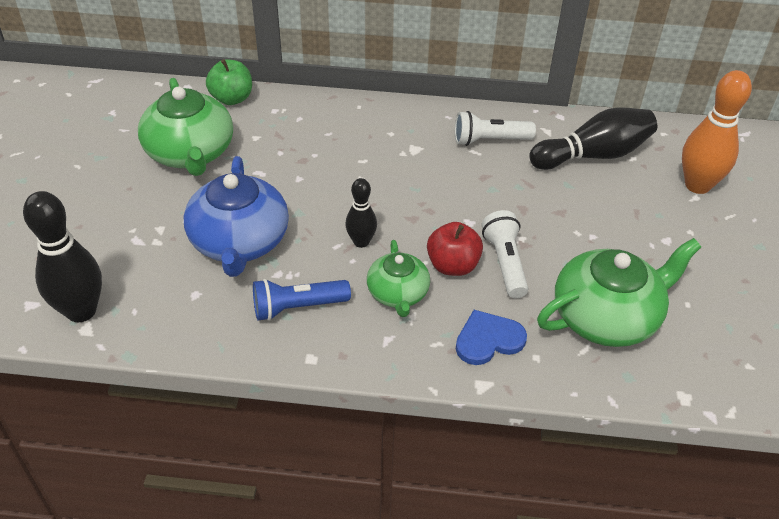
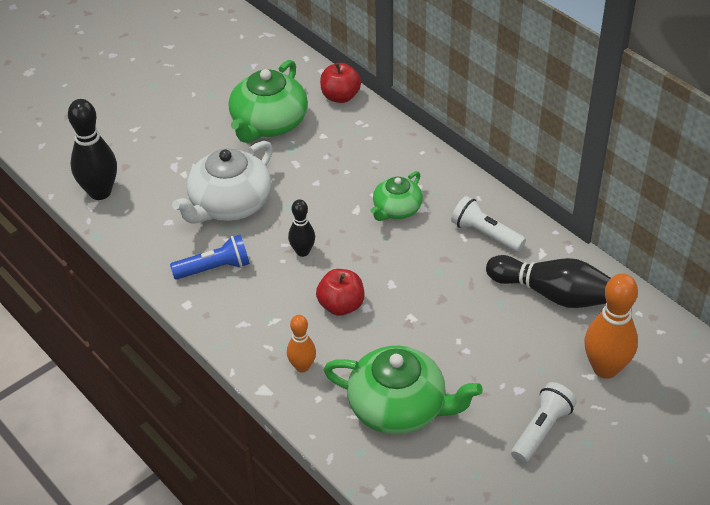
camera: 45 degrees right, 0 degrees up
blue teapot [183,156,289,277] -> white teapot [172,141,273,224]
green apple [206,59,252,105] -> red apple [320,63,361,103]
blue flashlight [253,279,351,321] -> blue flashlight turned 135 degrees clockwise [170,235,250,279]
green teapot [367,240,430,317] -> green teapot moved to [371,171,423,221]
blue heart [456,310,527,365] -> orange bowling pin [287,315,316,373]
white flashlight [482,210,528,298] -> white flashlight moved to [511,382,577,464]

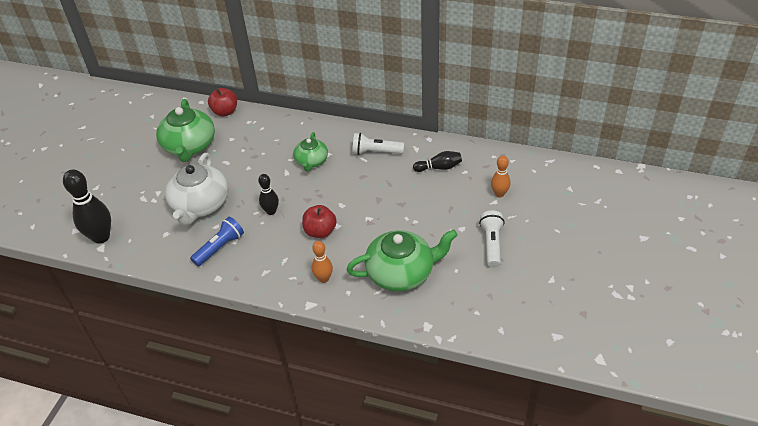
camera: 30 degrees left, 0 degrees up
black bowling pin [486,255,611,308] -> black bowling pin [413,151,462,172], size x0.57
orange bowling pin [584,274,638,379] -> orange bowling pin [491,156,511,197], size x0.57

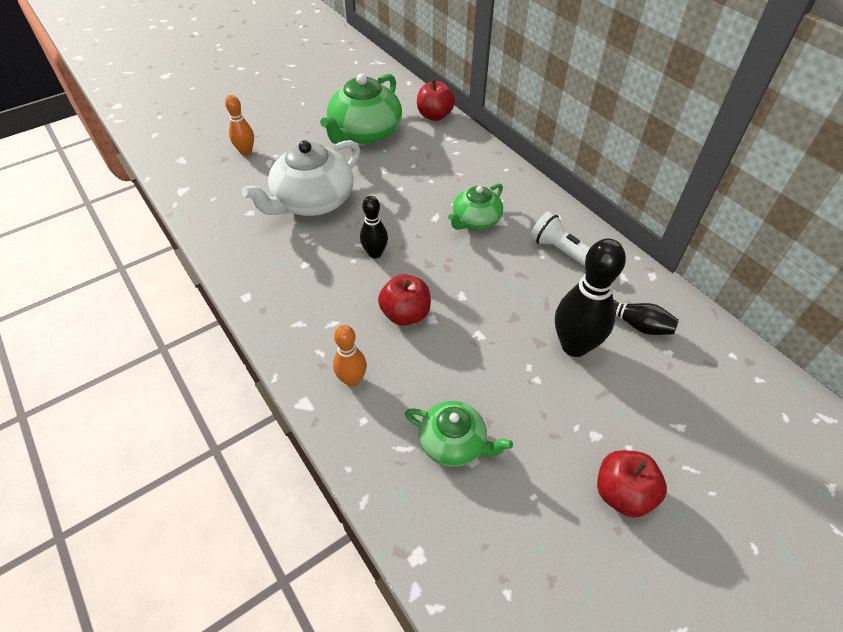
camera: 35 degrees right, 5 degrees up
black bowling pin [63,169,111,244] -> black bowling pin moved to [555,238,626,357]
blue flashlight [190,217,244,266] -> none
green teapot [346,229,458,291] -> green teapot [405,401,513,467], size x0.59
white flashlight [479,210,505,268] -> red apple [597,450,667,518]
orange bowling pin [491,156,511,197] -> orange bowling pin moved to [225,95,254,156]

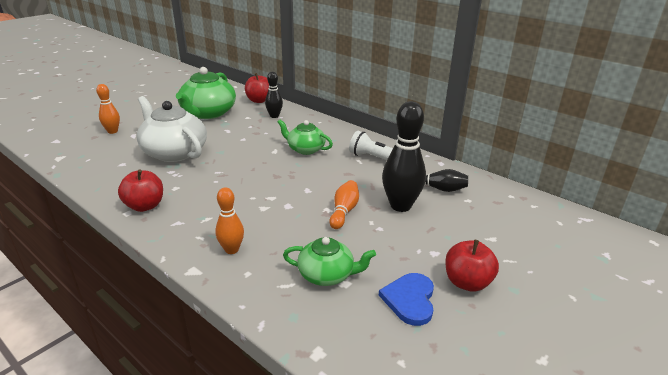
camera: 15 degrees left, 20 degrees down
white teapot [242,140,360,216] -> white teapot turned 105 degrees clockwise [136,96,207,162]
black bowling pin [360,196,388,259] -> black bowling pin moved to [265,72,283,118]
red apple [378,274,431,326] -> red apple moved to [118,170,163,212]
green teapot [448,183,503,230] -> green teapot turned 90 degrees clockwise [277,120,333,155]
none -> orange bowling pin [329,180,359,229]
none -> blue heart [379,273,434,326]

